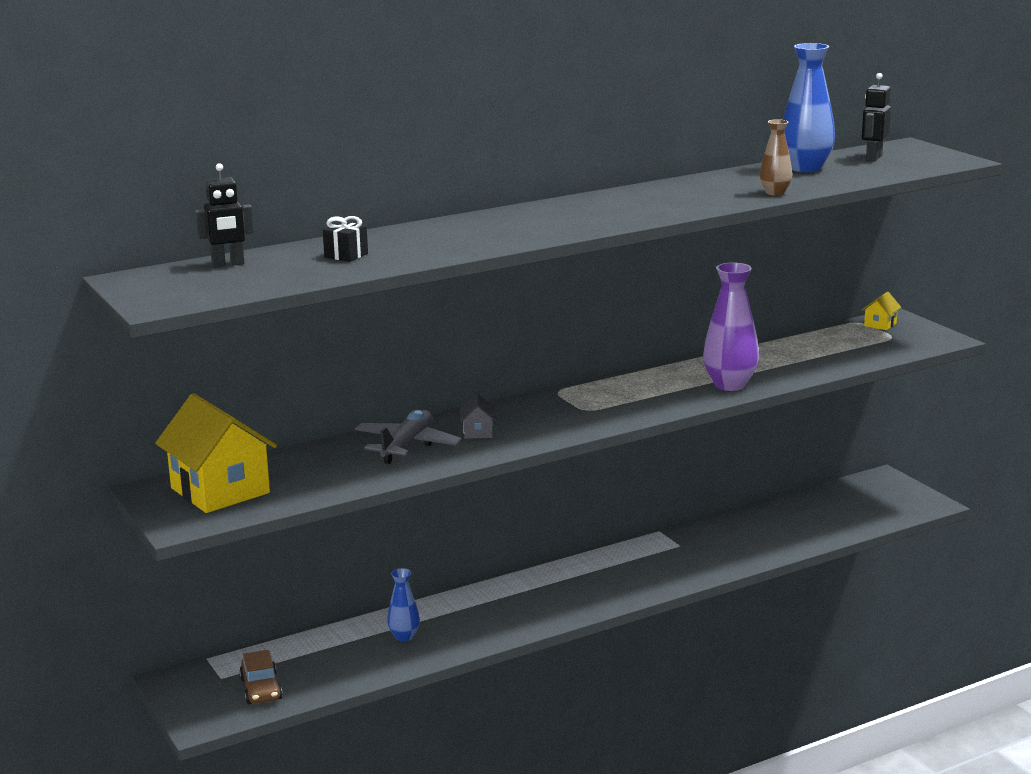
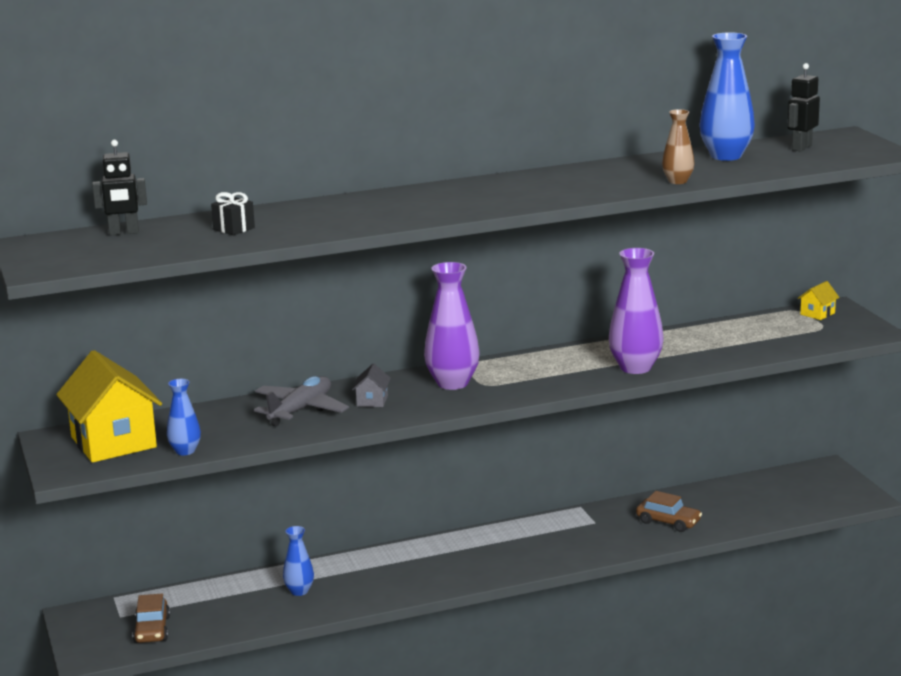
camera: 10 degrees right, 0 degrees up
none -> blue vase [167,379,201,455]
none -> purple vase [424,262,480,390]
none -> brown car [636,491,702,532]

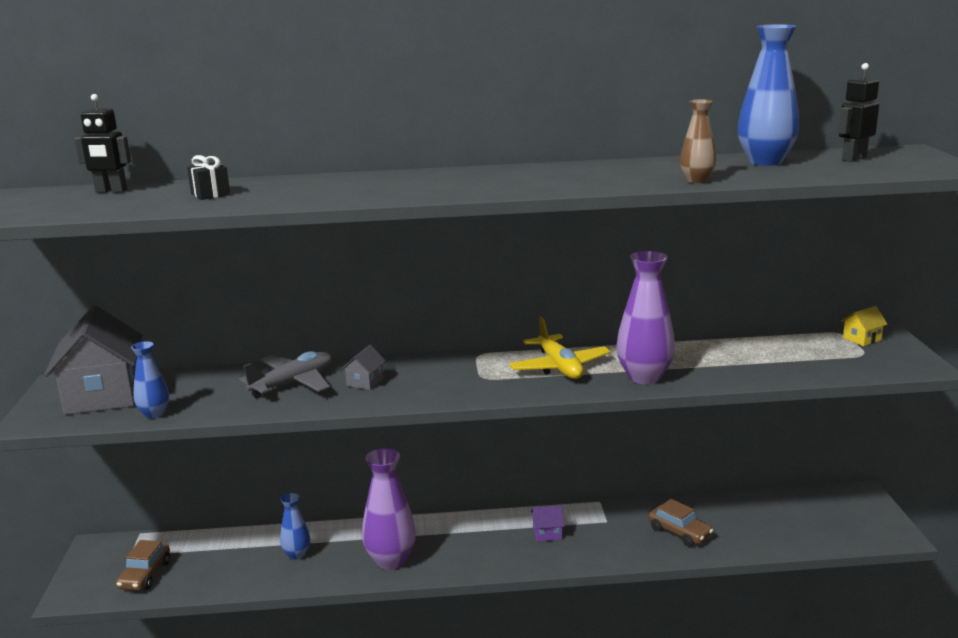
camera: 15 degrees right, 0 degrees up
yellow house [56,350,162,463] -> grey house [44,305,143,415]
purple vase [424,262,480,390] -> purple vase moved to [362,448,416,570]
none -> yellow plane [509,316,611,379]
none -> purple house [531,505,565,542]

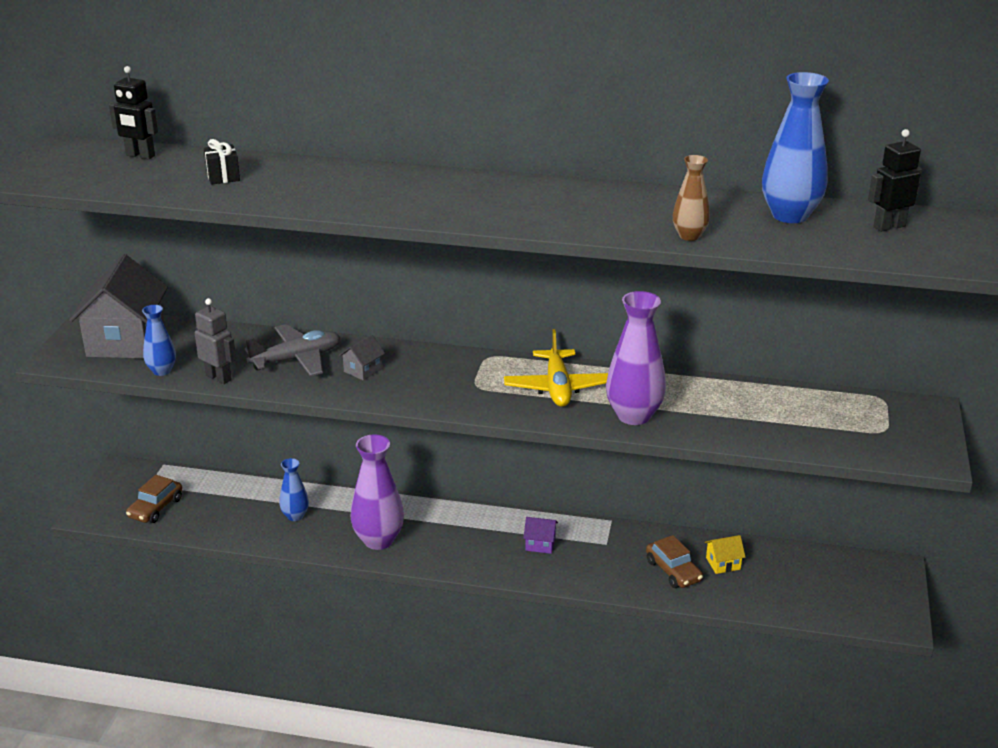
camera: 15 degrees right, 10 degrees up
yellow house [841,306,888,346] -> yellow house moved to [705,535,745,574]
none -> grey robot [195,298,236,384]

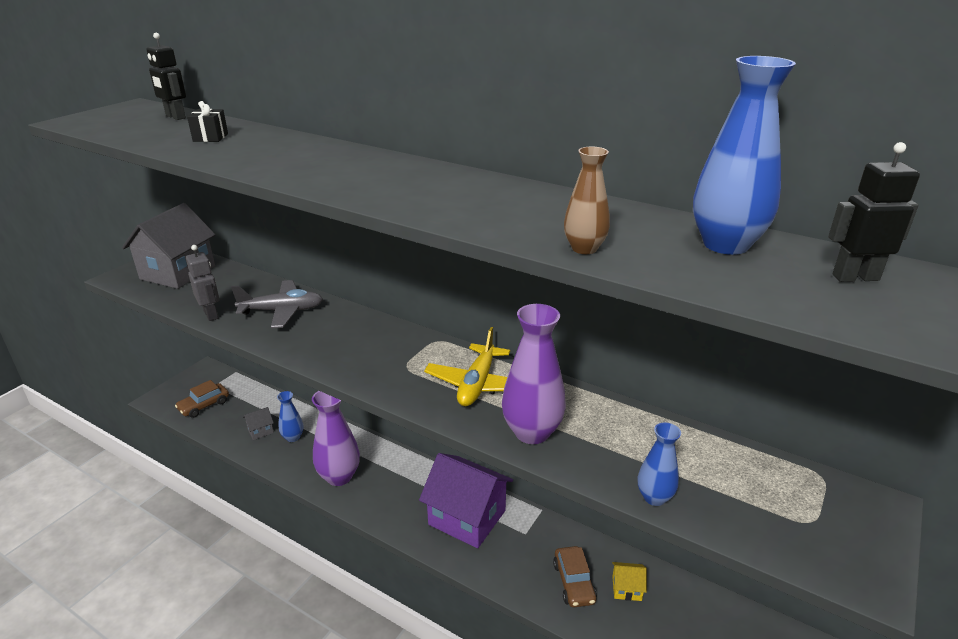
camera: 20 degrees right, 0 degrees up
blue vase [142,305,176,376] -> blue vase moved to [638,422,681,506]
grey house [339,335,385,380] -> grey house moved to [243,407,274,440]
purple house [523,517,558,554] -> purple house [419,453,513,548], size x2.39

